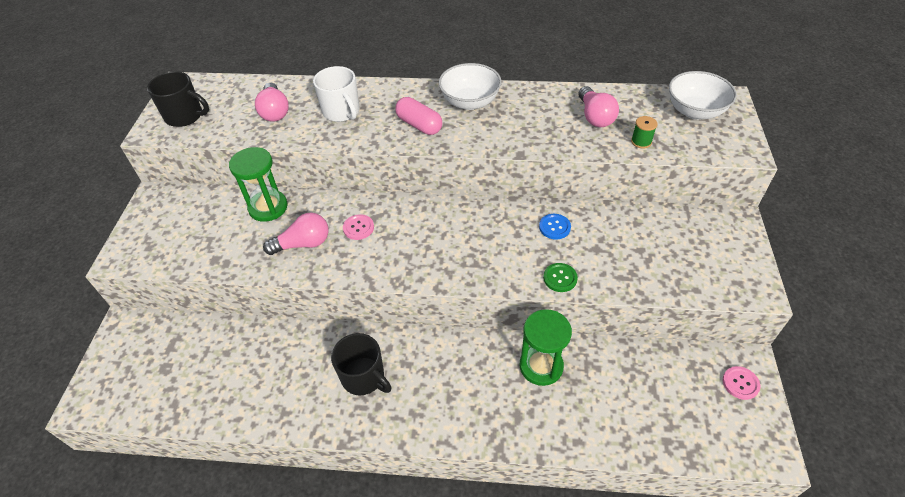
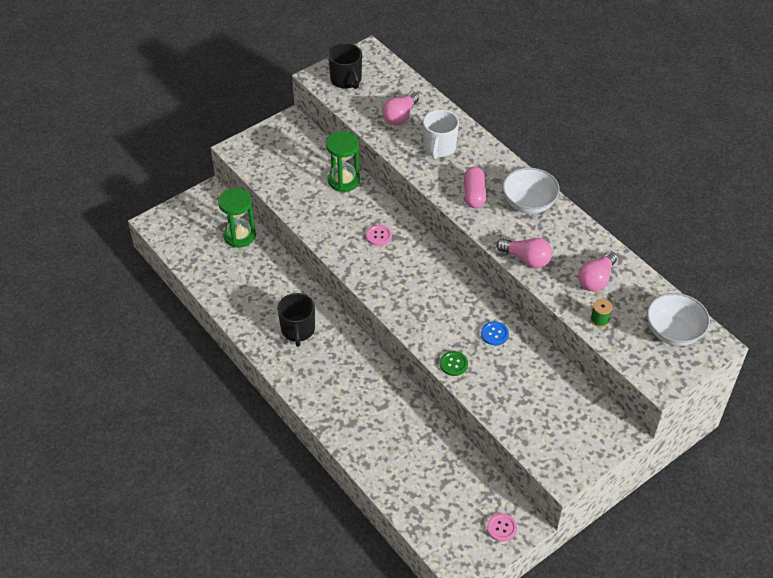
camera: 45 degrees right, 0 degrees up
pink light bulb [263,212,329,255] -> pink light bulb moved to [496,238,552,268]
green hourglass [520,309,572,386] -> green hourglass moved to [218,188,256,248]

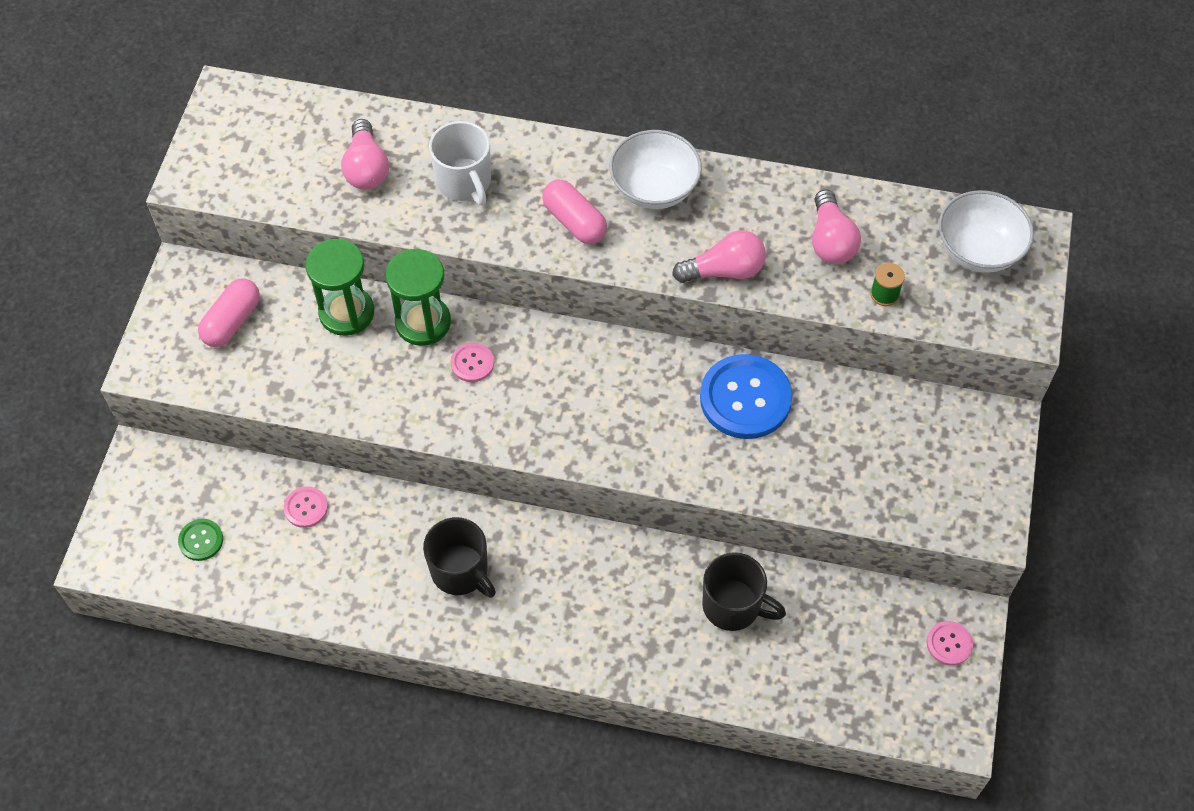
camera: 40 degrees left, 10 degrees up
green hourglass [218,188,256,248] -> green hourglass moved to [386,249,451,346]
black mug [328,43,362,89] -> black mug moved to [702,552,786,631]
green button [440,351,468,376] -> green button moved to [178,519,223,561]
blue button [481,321,509,346] -> blue button [700,354,793,439], size x2.08
none -> pink capsule [198,279,260,347]
none -> pink button [284,486,328,528]

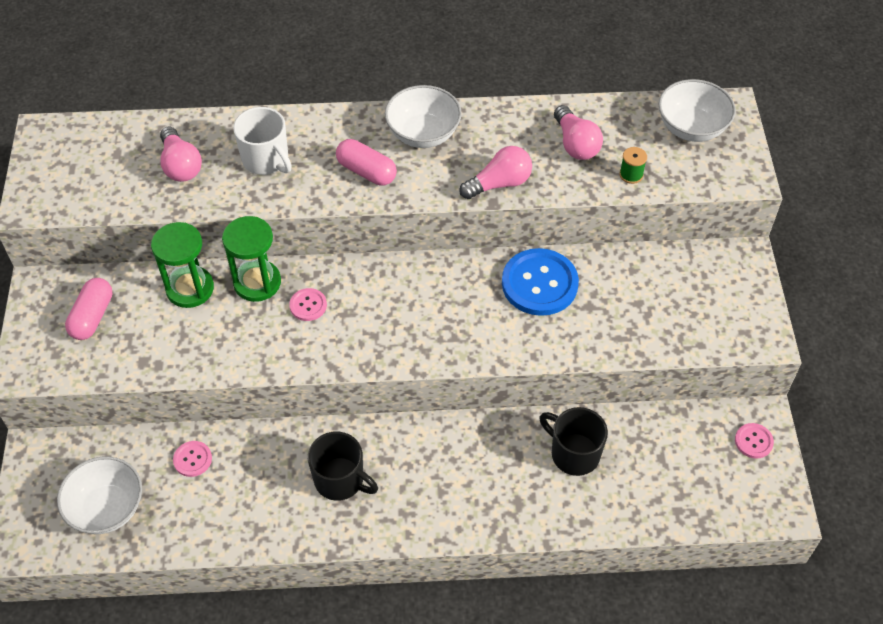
camera: 15 degrees left, 5 degrees down
green button [178,519,223,561] -> white bowl [57,456,142,534]
black mug [702,552,786,631] -> black mug turned 150 degrees counterclockwise [539,407,608,476]

